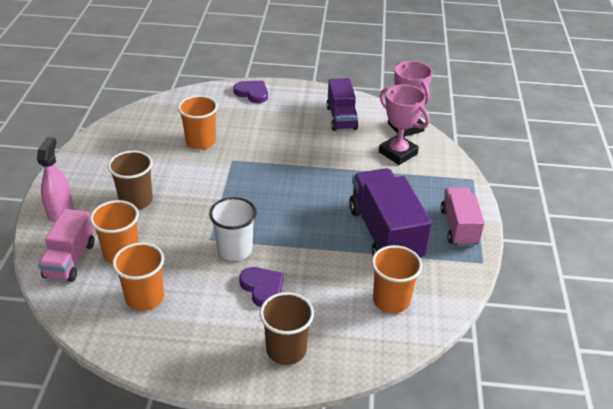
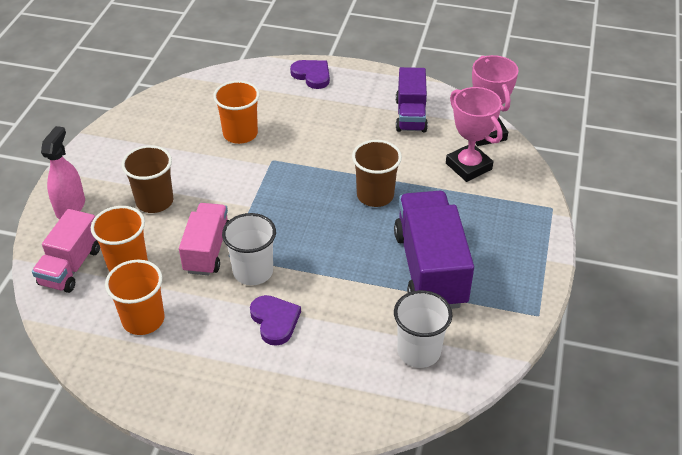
camera: 10 degrees right, 5 degrees up
brown cup [260,292,314,365] -> brown cup moved to [352,140,402,207]
orange cup [372,245,422,313] -> white cup [394,290,452,368]
pink truck [440,187,485,246] -> pink truck moved to [179,203,229,275]

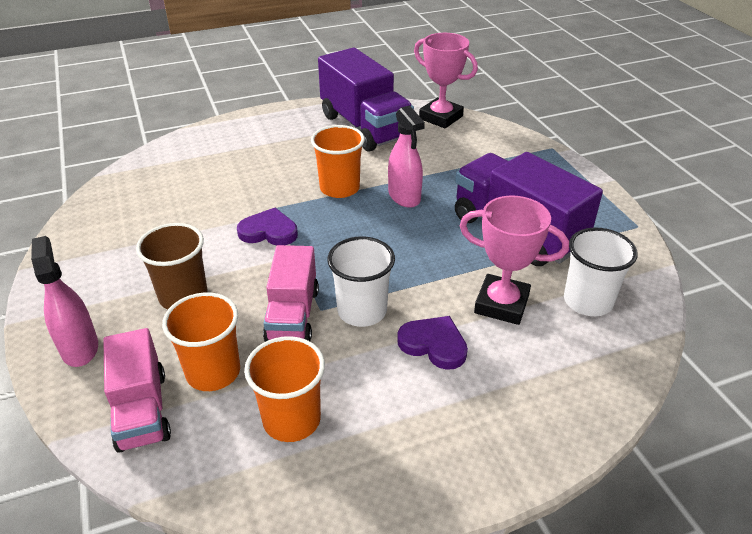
camera: 35 degrees left, 5 degrees down
pink truck [179,203,229,275] -> pink truck turned 150 degrees counterclockwise [263,245,319,342]
orange cup [213,80,260,144] -> orange cup moved to [311,125,365,198]
purple heart [290,60,330,89] -> purple heart moved to [237,208,298,245]
brown cup [352,140,402,207] -> pink spray bottle [388,105,425,208]
purple truck [396,67,428,132] -> purple truck [318,48,414,152], size x1.60
pink trophy [446,87,503,182] -> pink trophy moved to [460,196,569,325]

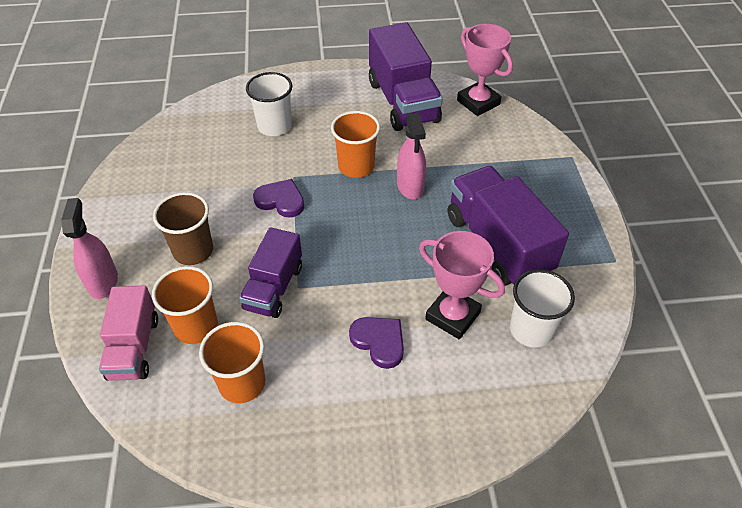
camera: 15 degrees right, 10 degrees up
pink truck [263,245,319,342] -> purple truck [239,227,302,318]
white cup [327,236,395,327] -> white cup moved to [246,72,292,136]

